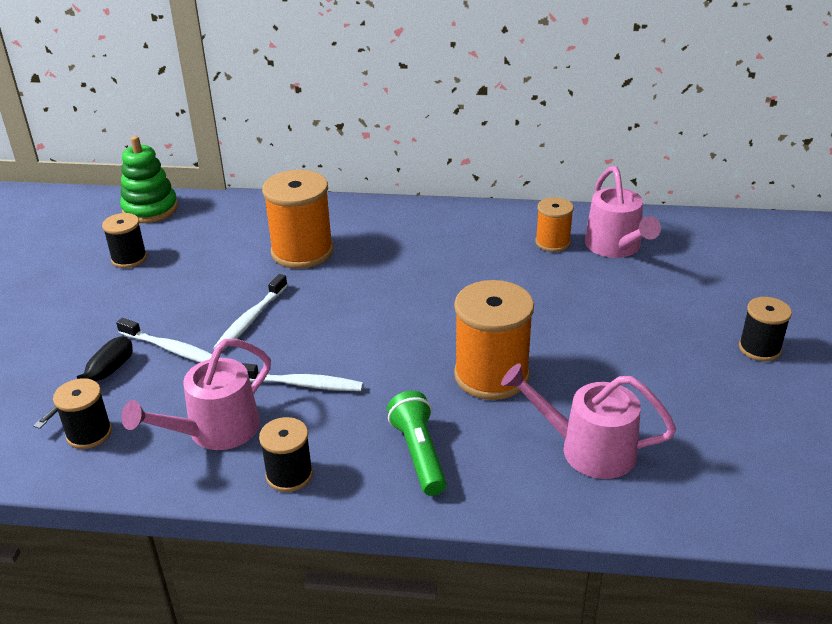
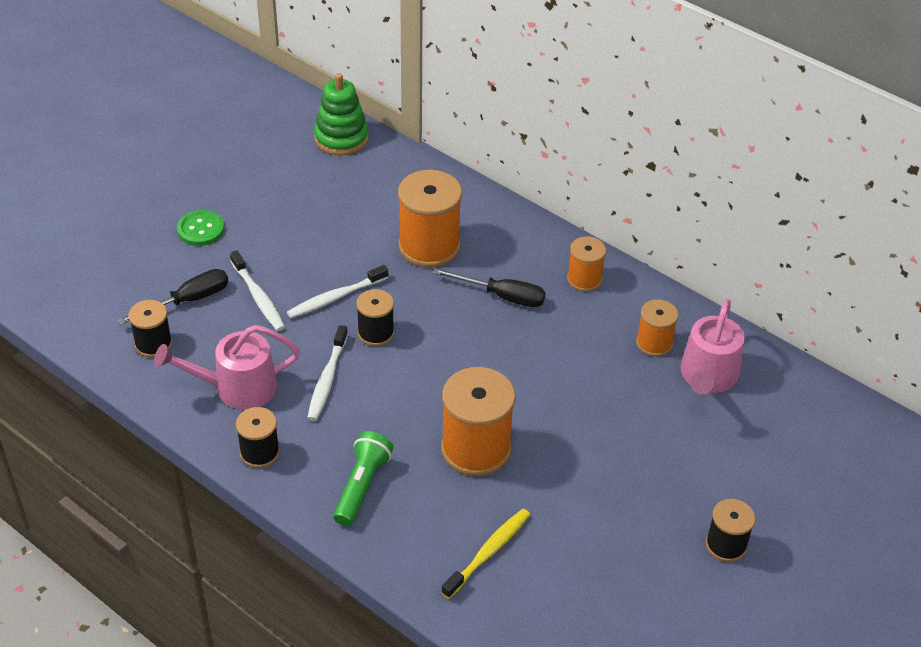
camera: 30 degrees right, 10 degrees up
black spool [102,213,147,268] -> black spool moved to [356,289,394,346]
white toothbrush [242,363,363,391] -> white toothbrush turned 60 degrees clockwise [307,325,348,421]
pink watering can [501,363,676,479] -> yellow toothbrush [441,509,530,599]
none -> green button [177,210,225,246]
none -> black screwdriver [432,268,546,307]
none -> orange spool [567,236,606,292]

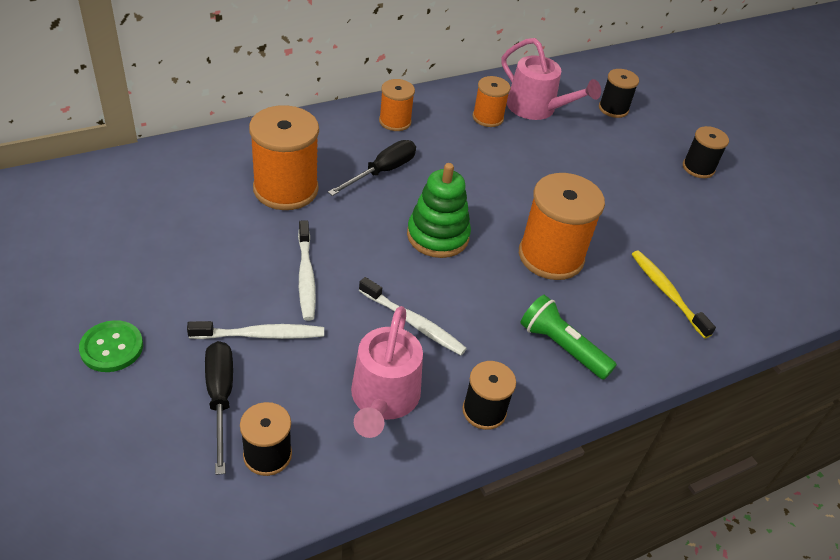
camera: 70 degrees left, 0 degrees up
green stacking toy [314,73,369,155] -> green stacking toy moved to [407,163,471,258]
black spool [356,289,394,346] -> black spool moved to [599,69,639,118]

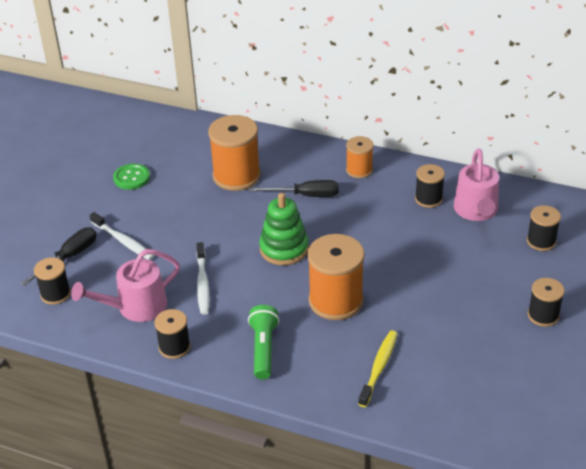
camera: 55 degrees right, 5 degrees down
green button [79,320,143,372] -> green button moved to [113,164,150,190]
white toothbrush [298,220,316,321] -> none
orange spool [473,76,510,127] -> black spool [415,164,445,208]

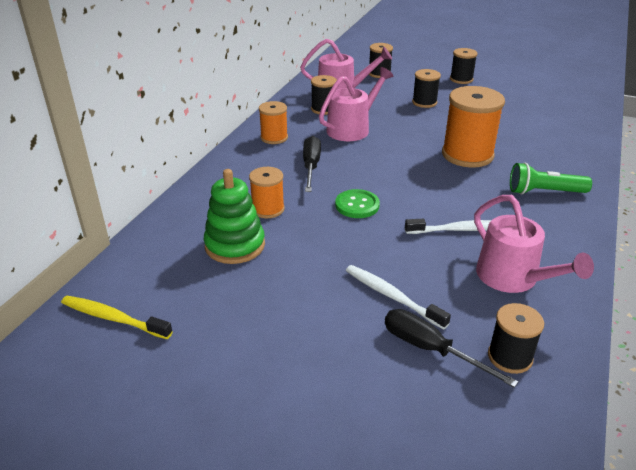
camera: 90 degrees left, 5 degrees down
white toothbrush [89,212,154,260] -> white toothbrush turned 90 degrees counterclockwise [346,265,451,330]
green button [113,164,150,190] -> green button moved to [335,189,380,218]
black spool [154,309,190,359] -> black spool moved to [412,69,441,108]
orange spool [208,115,261,191] -> orange spool [249,167,285,218], size x0.56
green stacking toy [259,193,309,265] -> green stacking toy moved to [204,169,265,264]
yellow toothbrush [358,331,398,407] -> yellow toothbrush moved to [61,296,173,339]
none -> pink watering can [319,67,394,141]

